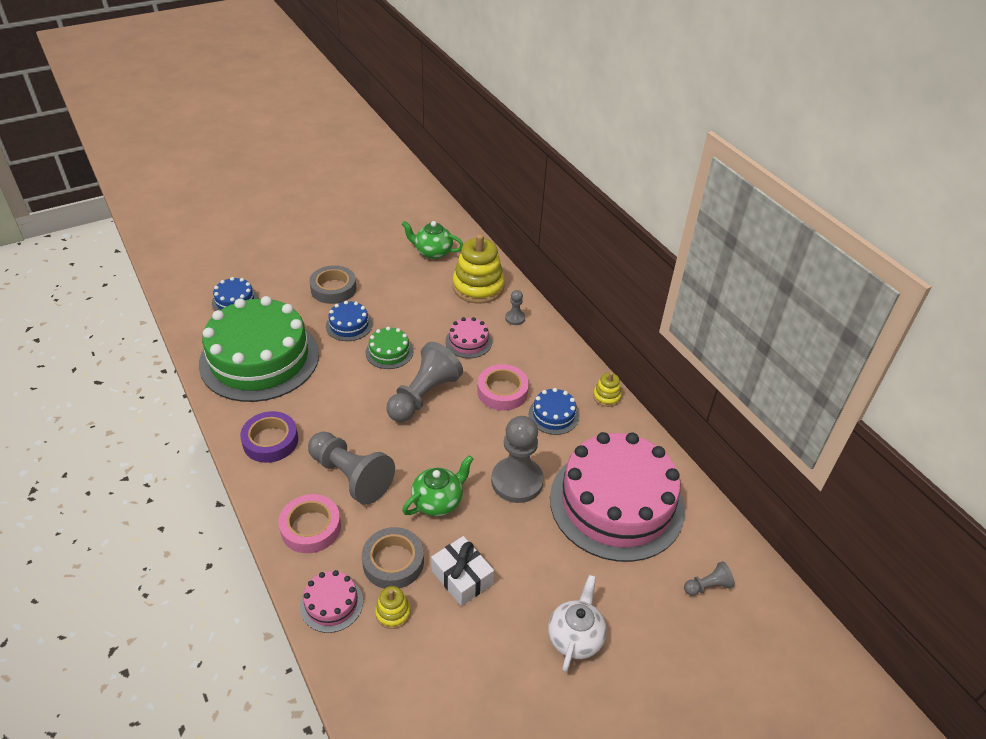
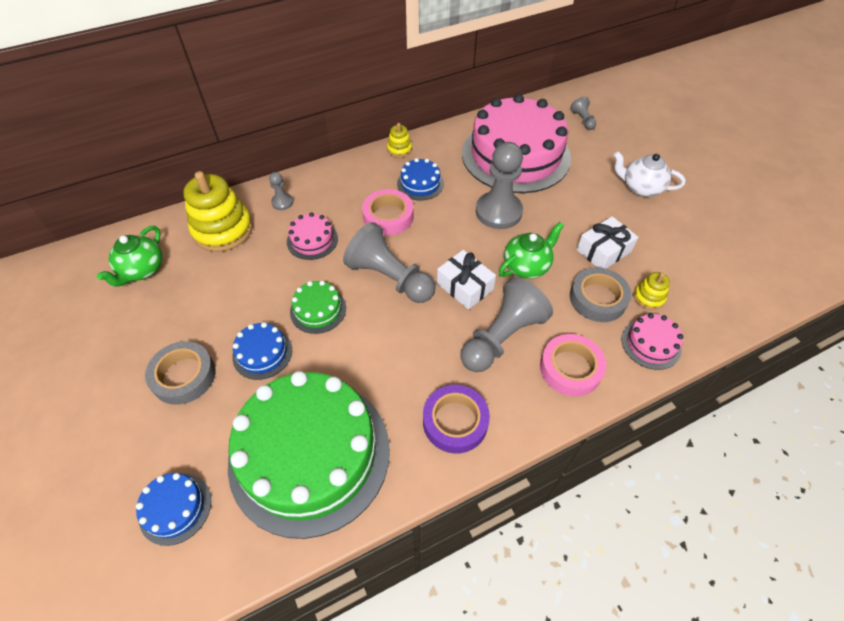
camera: 85 degrees left, 10 degrees up
green teapot [402,455,473,516] -> green teapot turned 90 degrees clockwise [499,222,564,279]
none -> white gift [437,250,496,310]

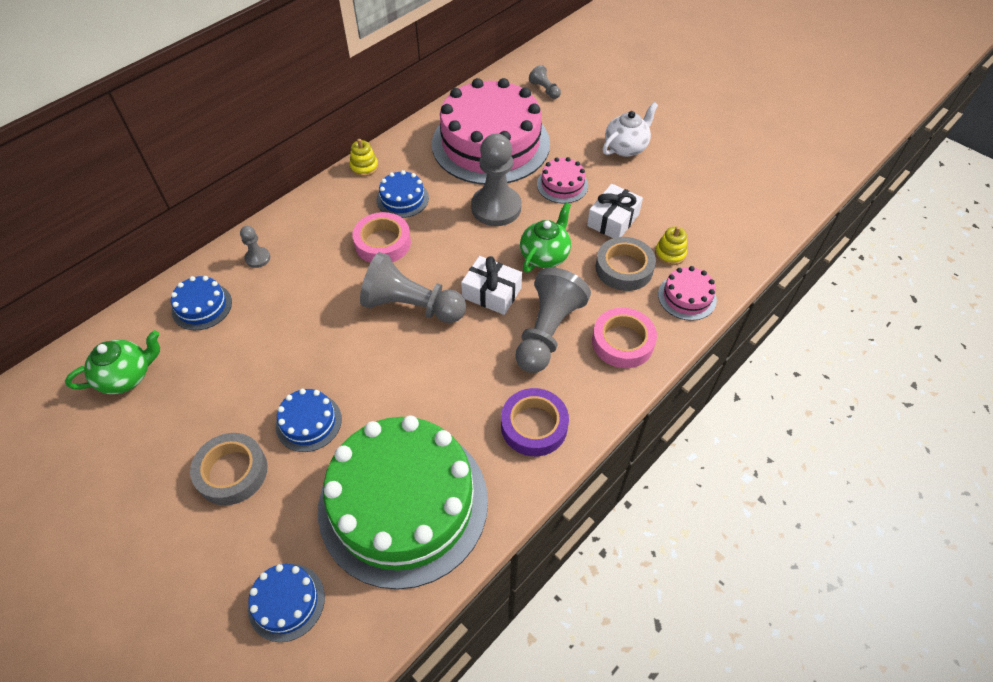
camera: 20 degrees left, 0 degrees up
green teapot [97,226,163,287] -> green teapot turned 120 degrees counterclockwise [65,330,160,394]
yellow stacking toy [183,171,253,252] -> blue cake [171,276,232,331]
pink cake [287,212,338,260] -> pink cake moved to [537,157,588,204]
green cake [290,281,346,334] -> none
white teapot [614,151,686,197] -> white teapot turned 135 degrees clockwise [603,102,658,157]

